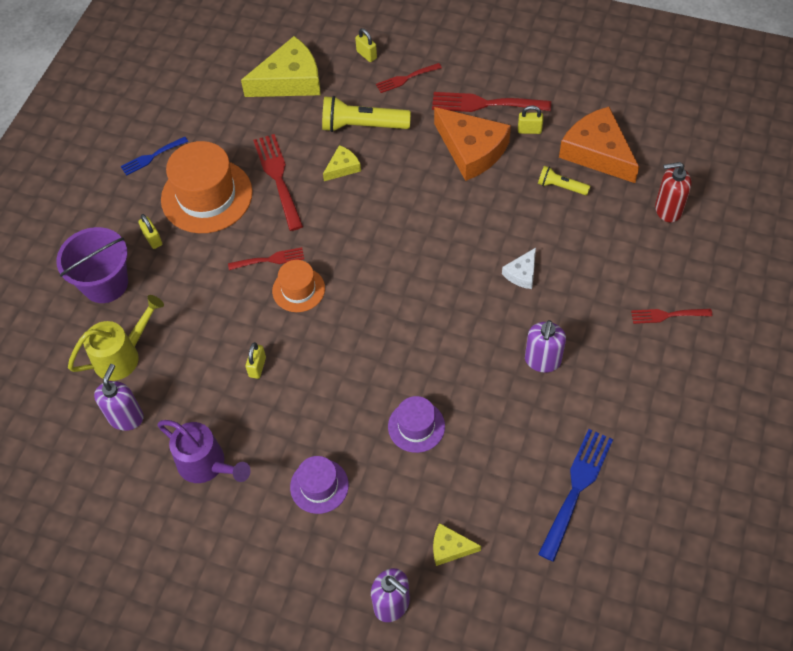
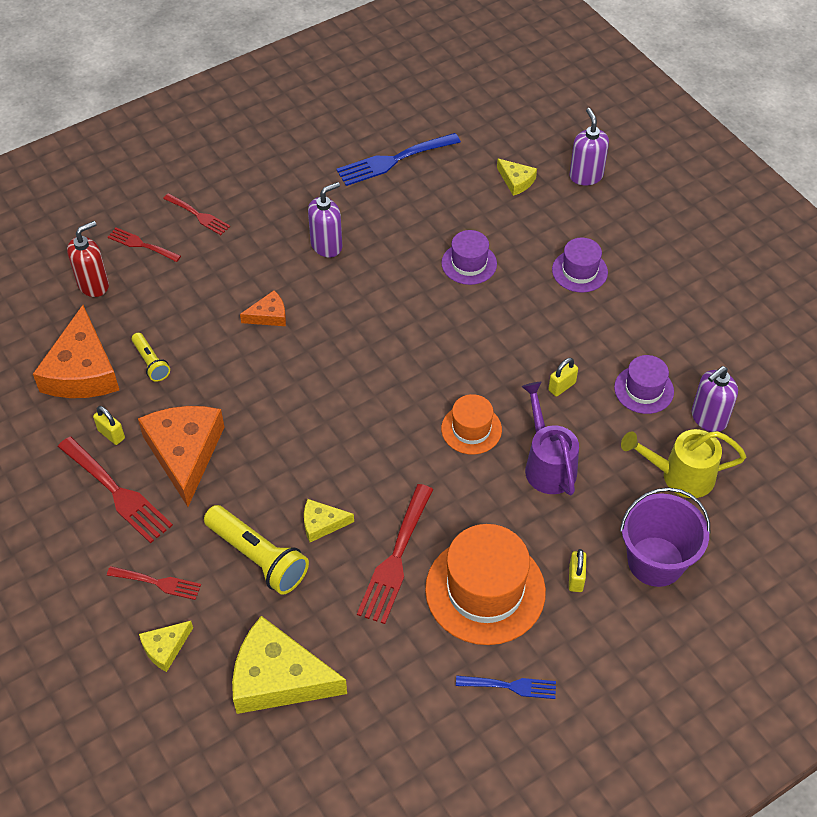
camera: 145 degrees left, 5 degrees down
purple watering can [157,420,251,483] -> purple watering can moved to [521,382,579,496]
red fork [228,247,304,270] -> red fork moved to [108,228,181,262]
yellow padlock [355,28,377,62] -> yellow cheese [139,621,193,672]
white cheese [502,248,536,289] -> orange cheese [240,290,286,326]
red soap dispenser [655,162,692,222] -> red soap dispenser turned 75 degrees counterclockwise [67,221,109,297]
none -> purple hat [614,355,674,414]

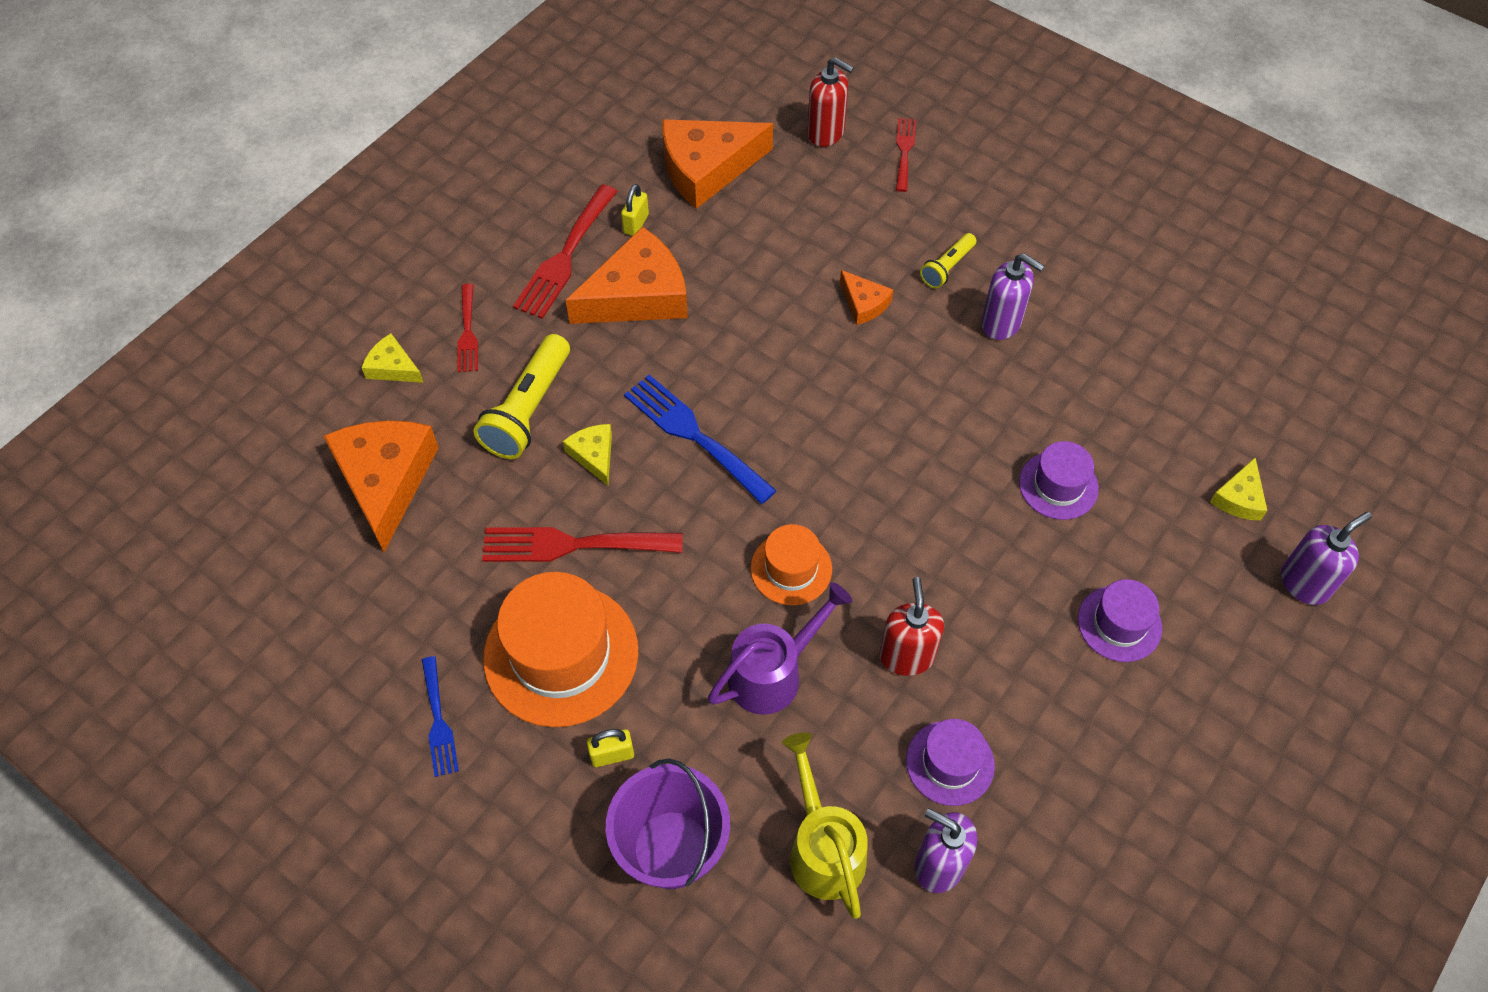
camera: 70 degrees right, 5 degrees up
yellow flashlight [131,333,170,382] -> yellow flashlight moved to [920,233,976,288]
red fork [163,193,230,235] -> none
yellow cheese [232,616,347,714] -> orange cheese [323,420,439,552]
blue fork [336,133,461,186] -> blue fork moved to [624,375,777,504]
yellow padlock [548,358,578,397] -> red soap dispenser [879,577,944,676]

